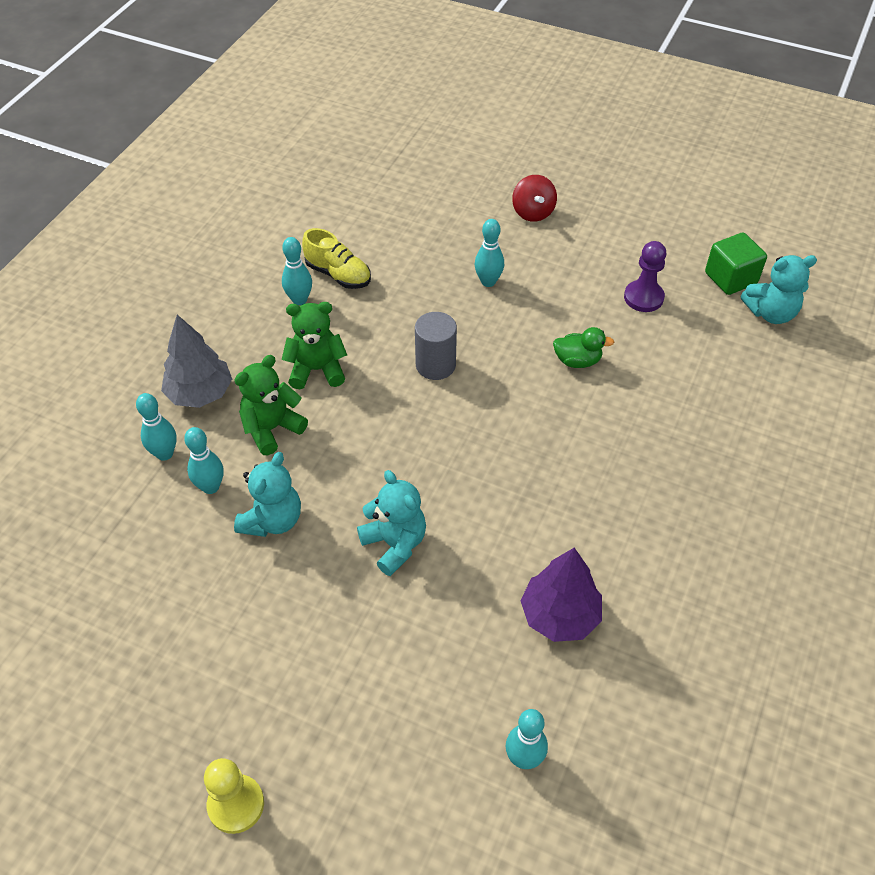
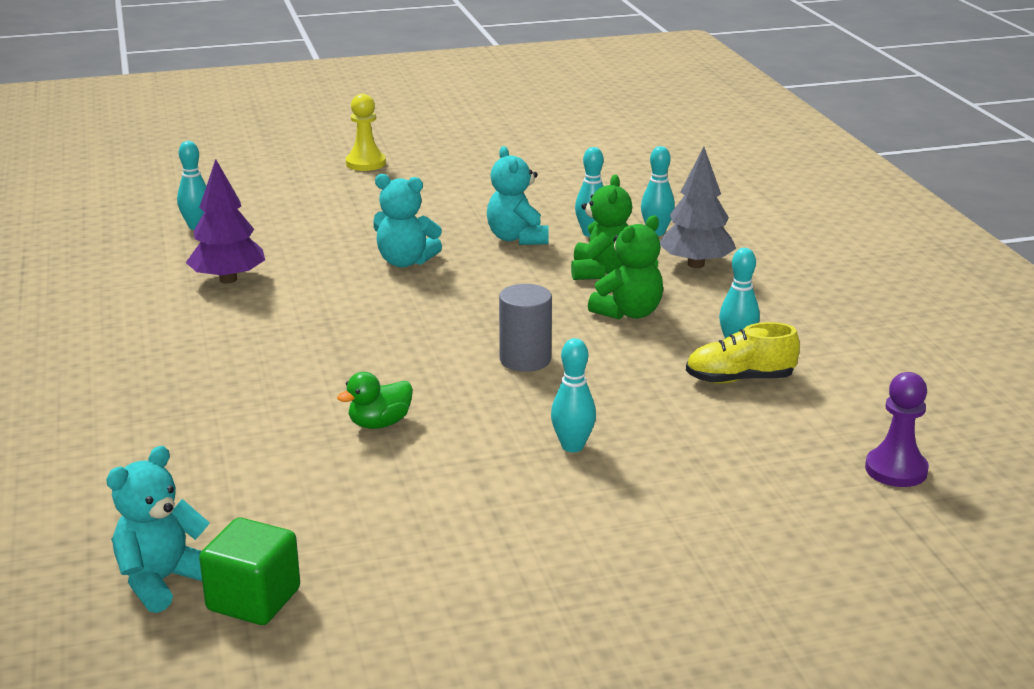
camera: 140 degrees right, 25 degrees down
red spinning top [512,175,557,222] -> none
purple pawn [624,241,666,312] -> purple pawn moved to [865,372,929,487]

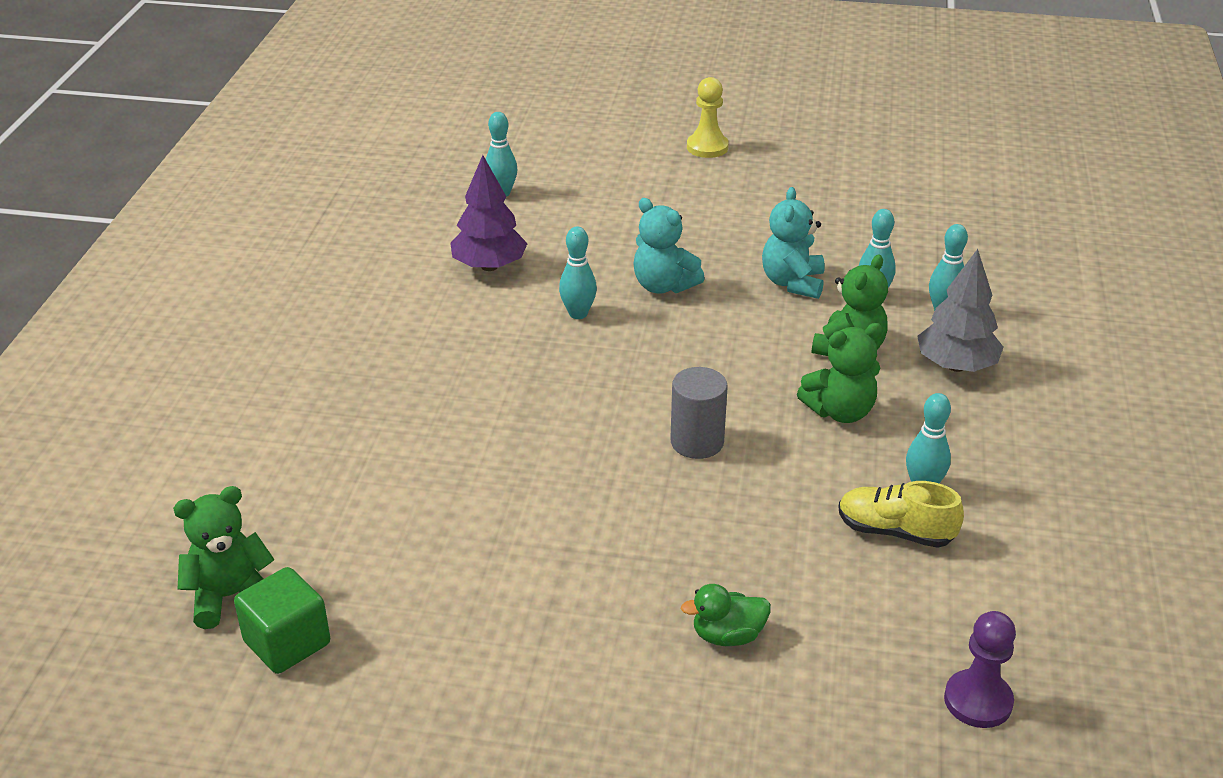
camera: 25 degrees right, 10 degrees up
turquoise teddy bear [106,446,210,613] -> green teddy bear [173,486,275,629]
green duck [337,372,413,429] -> green duck moved to [681,584,771,646]
turquoise bowling pin [551,338,596,452] -> turquoise bowling pin moved to [559,226,597,319]

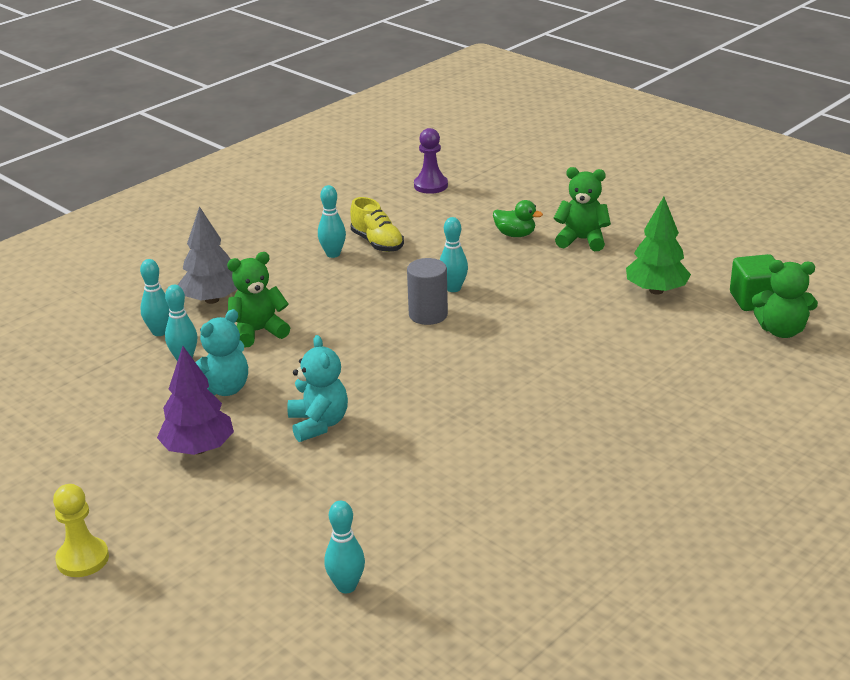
camera: 145 degrees left, 5 degrees down
purple tree [450,155,528,271] -> purple tree moved to [157,346,234,455]
turquoise bowling pin [559,226,597,319] -> turquoise bowling pin moved to [440,217,468,292]
green teddy bear [797,323,883,423] -> green teddy bear moved to [554,167,611,251]
none -> green tree [626,197,691,294]

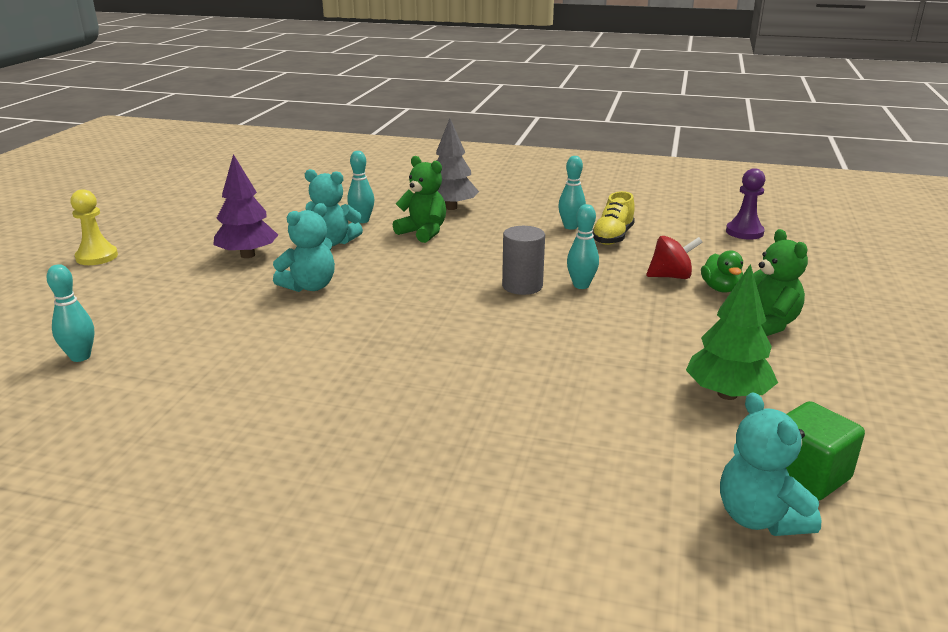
camera: 60 degrees right, 5 degrees down
turquoise bowling pin [140,259,170,336] -> none
green teddy bear [752,260,818,338] -> turquoise teddy bear [720,392,822,536]
none -> red spinning top [646,236,703,279]

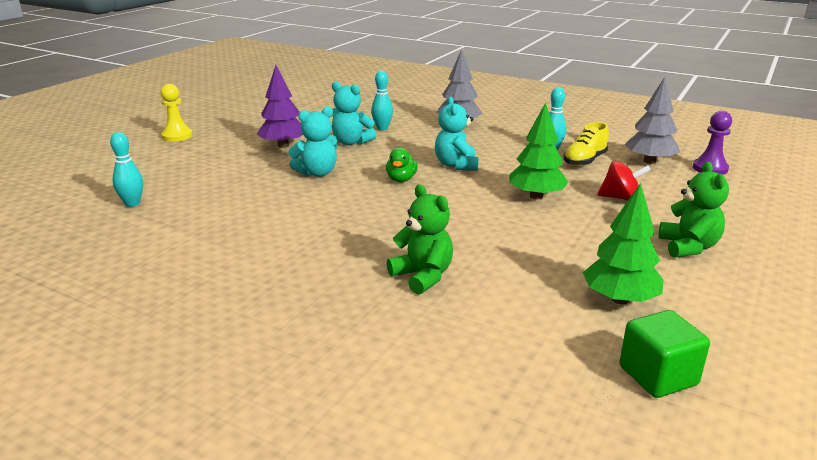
camera: 15 degrees right, 0 degrees up
green teddy bear [393,156,446,243] -> green teddy bear moved to [387,184,453,295]
grey cylinder [502,226,545,295] -> none
turquoise bowling pin [567,204,599,289] -> green tree [509,103,569,199]
green duck [701,250,743,293] -> green duck moved to [386,148,418,182]
turquoise teddy bear [720,392,822,536] -> turquoise teddy bear moved to [435,97,479,171]
none -> grey tree [624,77,680,164]

